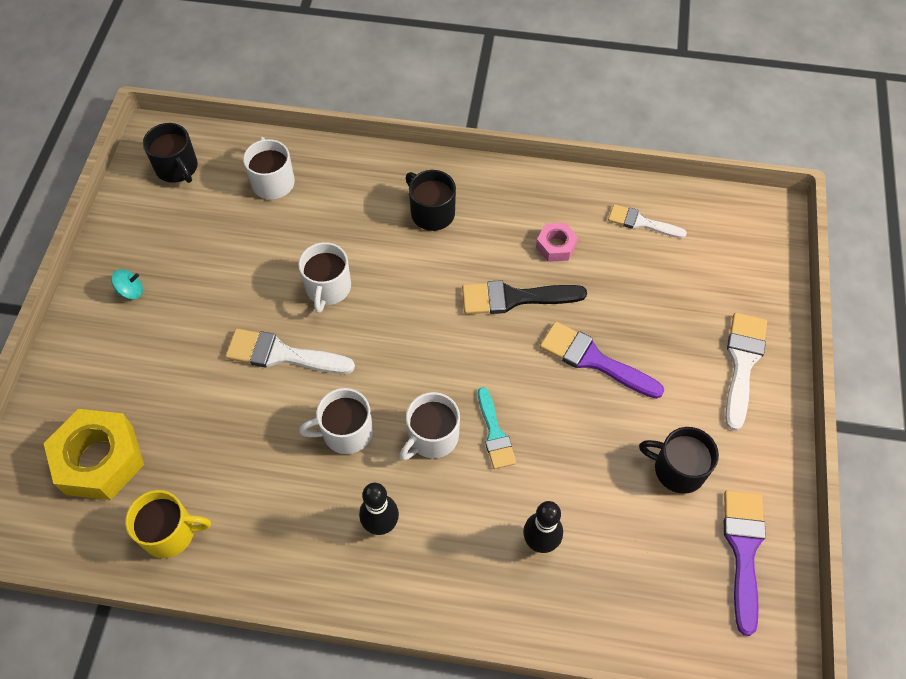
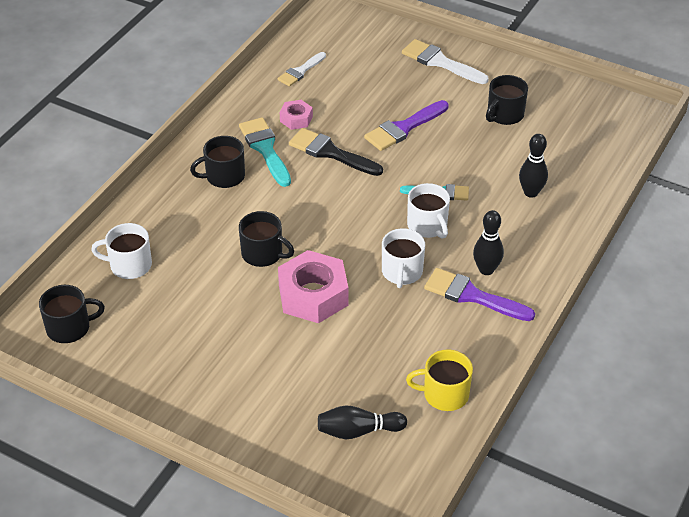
camera: 70 degrees left, 15 degrees down
yellow nut [44,409,144,500] -> black bowling pin [318,405,407,439]
turquoise spinning top [111,269,143,299] -> none
yellow mug [125,490,211,558] -> yellow mug turned 105 degrees counterclockwise [406,349,473,411]
white brush [225,328,355,374] -> pink nut [278,250,348,323]
white mug [298,242,351,313] -> black mug [239,211,294,267]
black brush [462,280,587,314] -> black brush turned 105 degrees clockwise [289,128,383,176]
purple brush [724,490,766,636] -> purple brush moved to [424,268,535,321]
none -> turquoise brush [239,117,291,187]

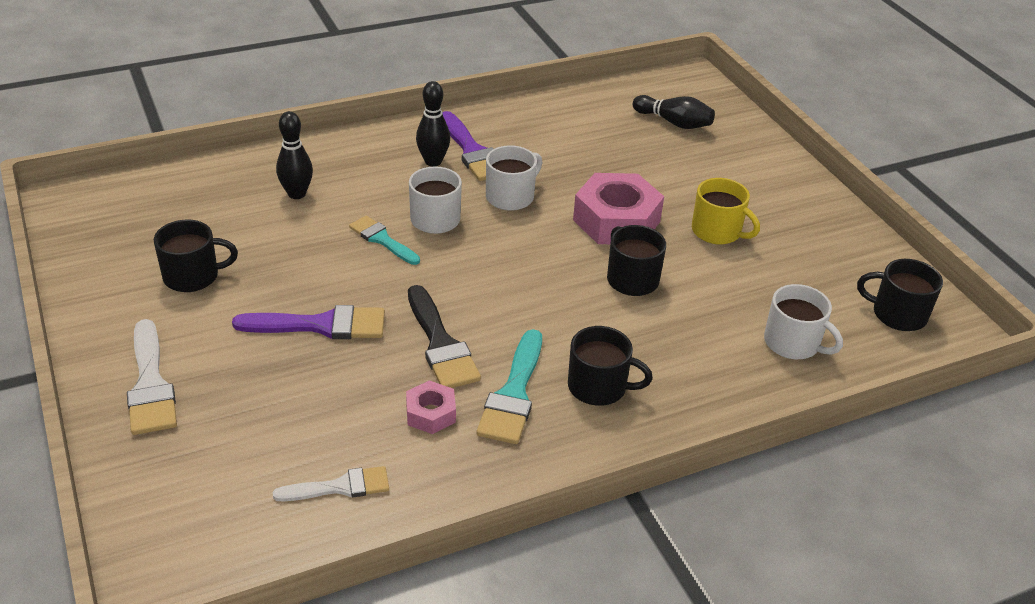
camera: 145 degrees left, 5 degrees down
yellow mug [406,349,473,411] -> yellow mug moved to [692,178,760,245]

